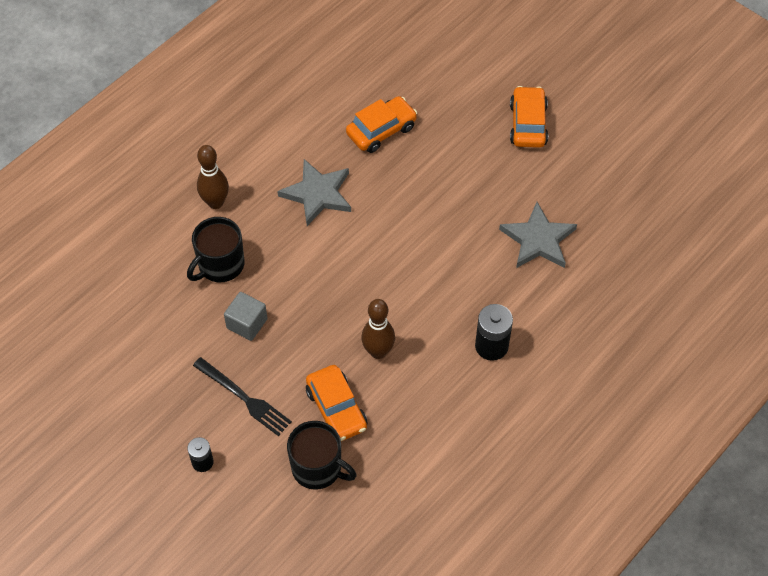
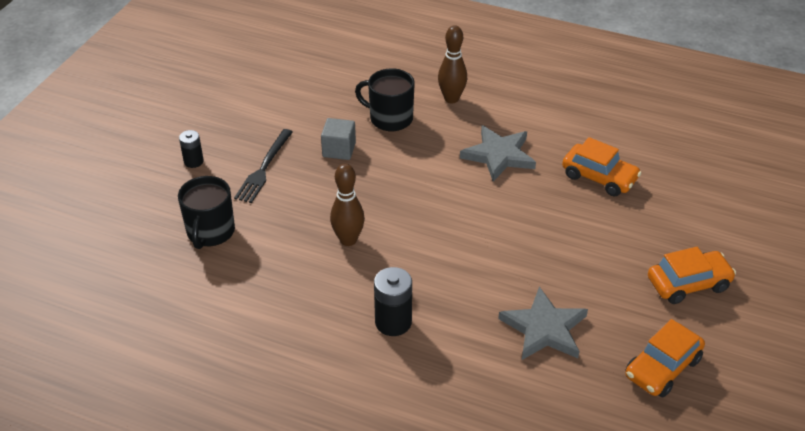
camera: 70 degrees right, 15 degrees down
orange car [306,365,367,441] -> orange car moved to [625,319,705,397]

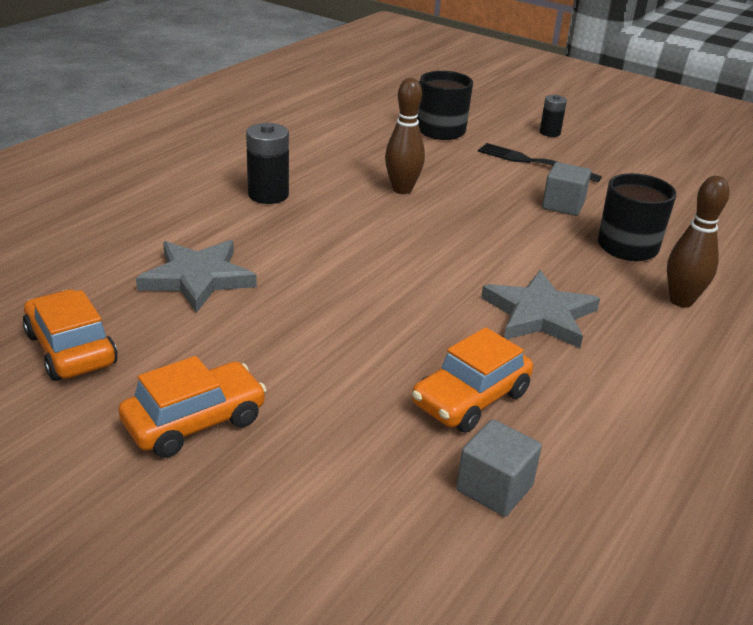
camera: 100 degrees right, 10 degrees down
orange car [648,247,736,304] -> orange car turned 120 degrees counterclockwise [118,356,266,458]
none -> grey cube [456,419,542,517]

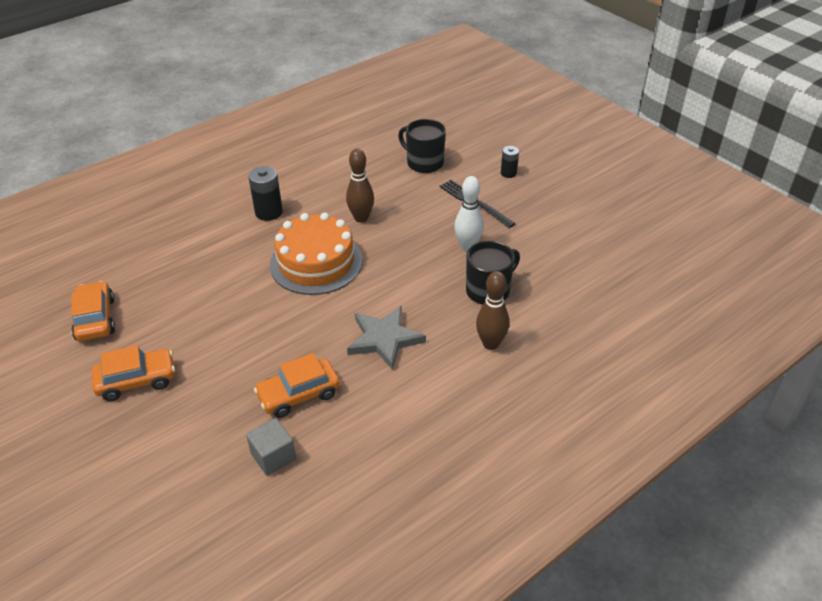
camera: 20 degrees right, 10 degrees up
grey star [136,240,257,313] -> none
grey cube [542,162,591,216] -> white bowling pin [454,176,484,251]
none -> orange cake [270,212,362,295]

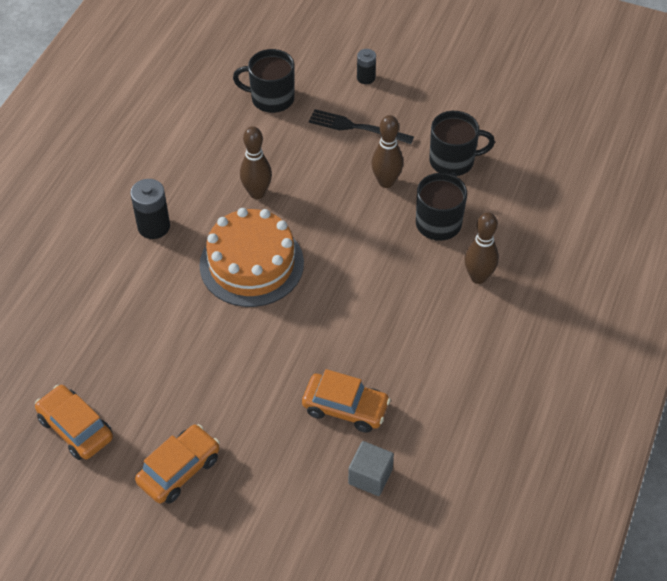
camera: 30 degrees left, 10 degrees up
orange car [254,353,340,418] -> orange car turned 105 degrees counterclockwise [302,369,391,433]
grey star [347,306,426,370] -> none
white bowling pin [454,176,484,251] -> brown bowling pin [371,115,403,188]
none -> black mug [429,111,495,176]

